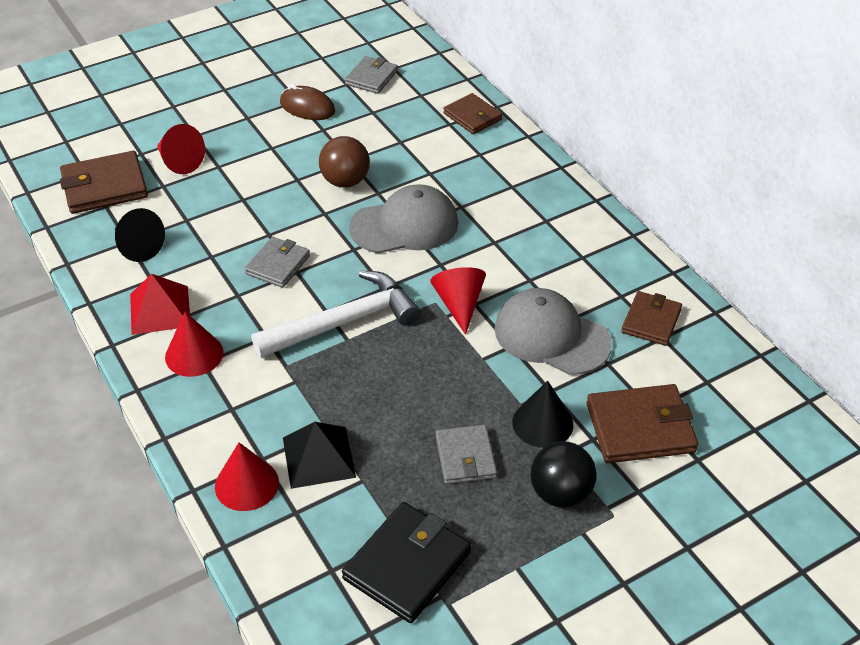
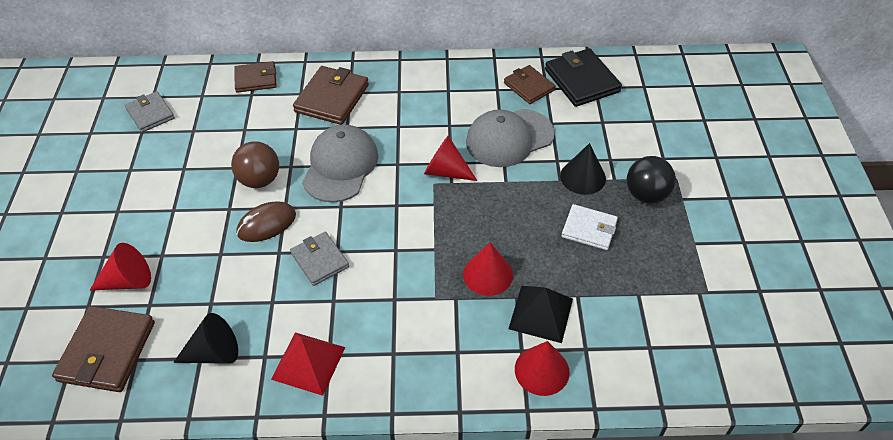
camera: 60 degrees left, 5 degrees up
red cone [165,312,224,377] -> red cone moved to [463,243,513,296]
white hammer [251,271,420,358] -> none
brown mouse [280,84,335,120] -> brown mouse moved to [236,201,296,242]
black wallet [342,502,471,623] -> black wallet moved to [545,48,622,107]
grey wallet [436,425,497,484] -> white wallet [562,204,618,250]
brown wallet [586,384,698,463] -> brown wallet moved to [293,66,369,125]

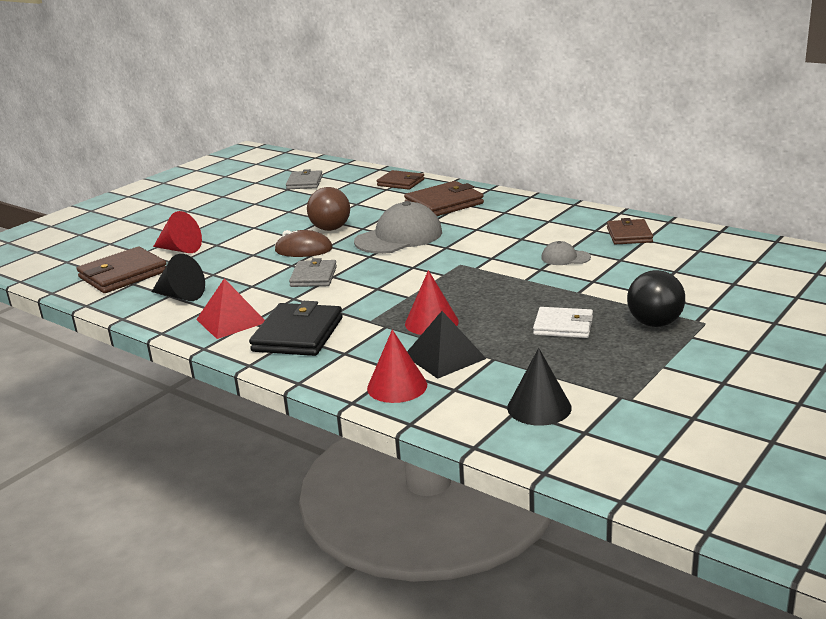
camera: 40 degrees right, 25 degrees down
red cone [424,135,477,181] -> none
grey cap [466,109,555,167] -> grey cap [541,241,591,265], size x0.48
black wallet [545,48,622,107] -> black wallet moved to [249,301,343,356]
black cone [560,143,606,195] -> black cone moved to [507,348,572,426]
white wallet [562,204,618,250] -> white wallet turned 45 degrees counterclockwise [533,307,593,338]

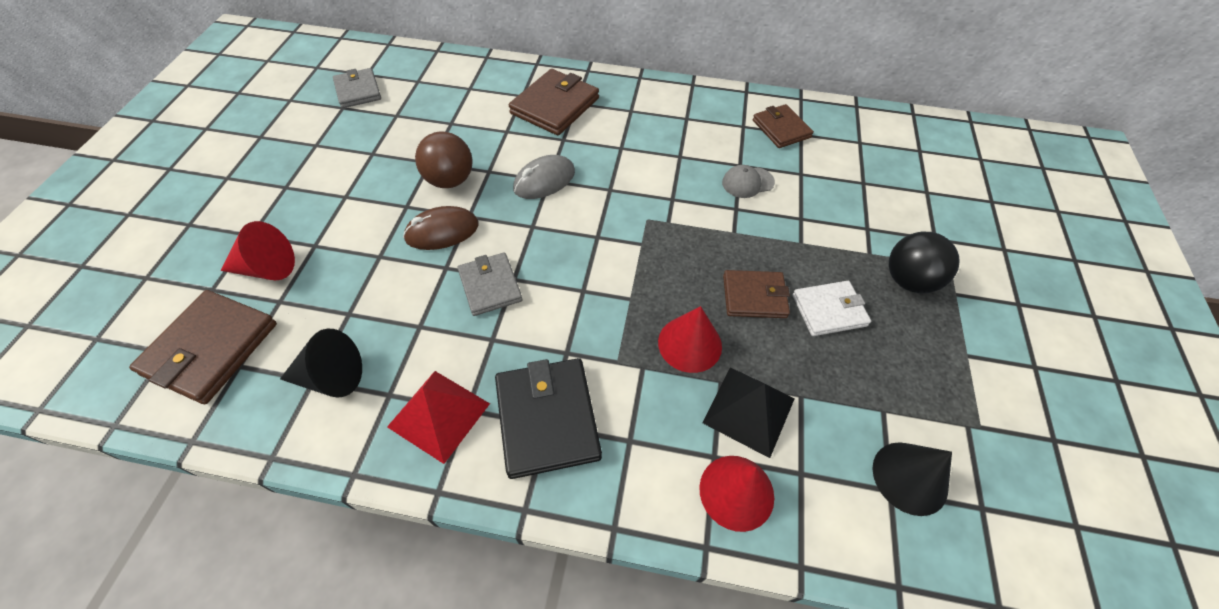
camera: 30 degrees left, 30 degrees up
grey cap [354,201,442,254] -> grey mouse [513,155,575,199]
brown wallet [377,170,424,190] -> brown wallet moved to [723,270,790,318]

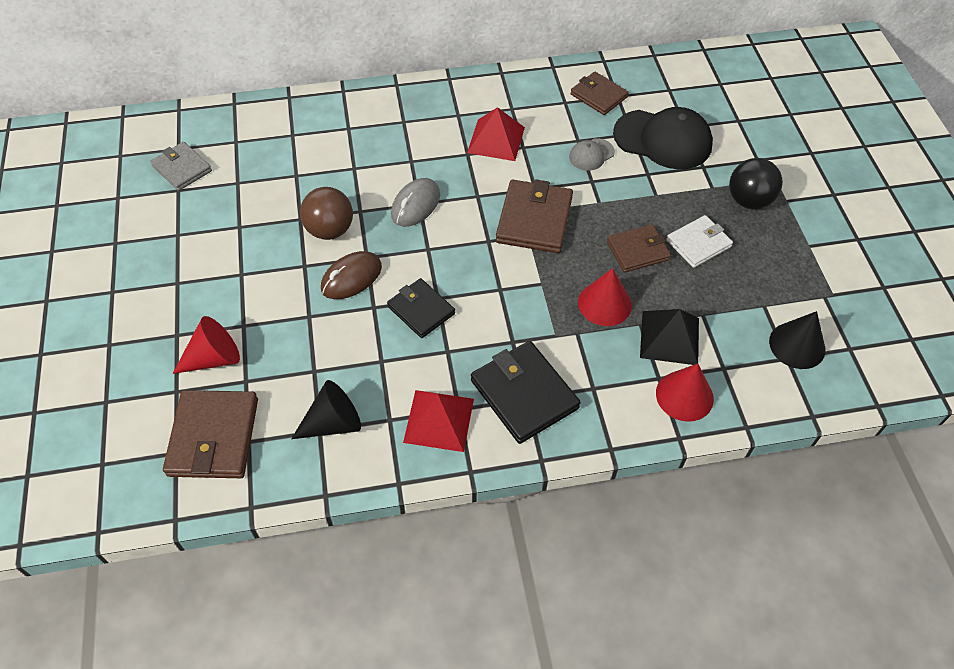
camera: 20 degrees left, 0 degrees up
grey wallet [457,252,523,316] -> black wallet [387,278,455,338]
brown wallet [509,69,599,135] -> brown wallet moved to [496,179,573,253]
none -> red pyramid [467,107,525,161]
none -> black cap [613,107,713,169]

